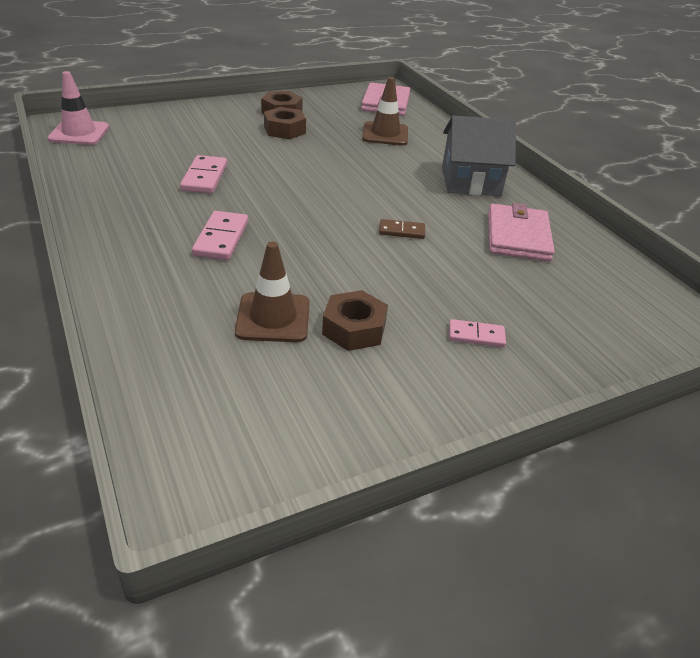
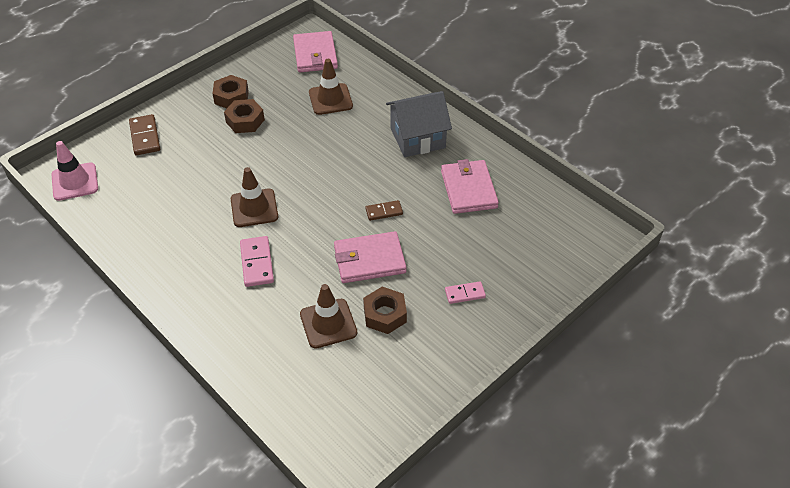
camera: 15 degrees left, 10 degrees up
pink domino [180,155,227,194] -> none
none -> brown domino [129,114,160,155]
none -> brown traffic cone [231,167,278,227]
none -> pink wallet [334,231,406,283]

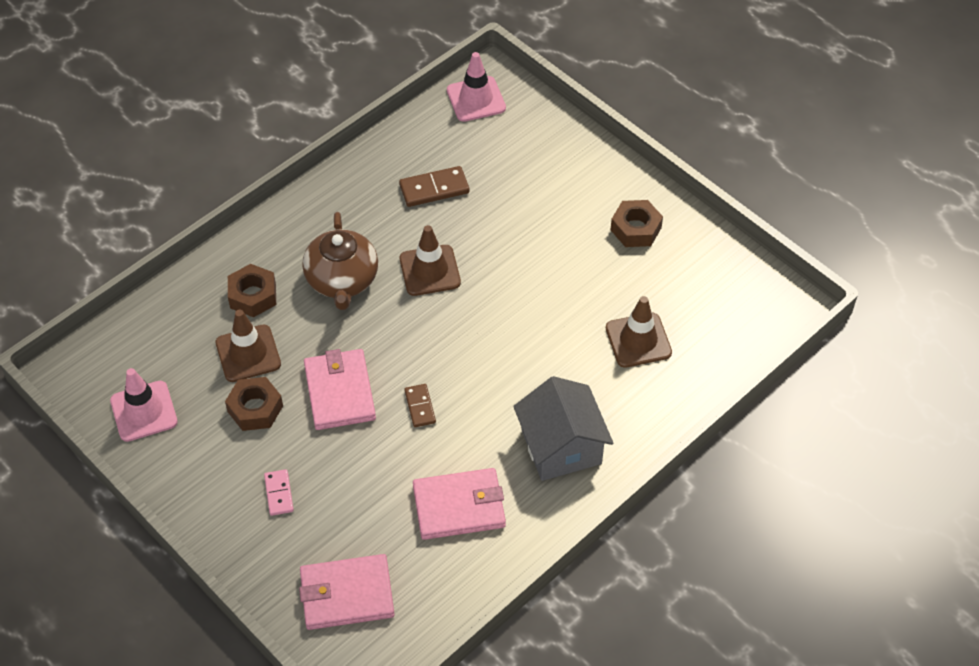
camera: 90 degrees right, 5 degrees up
brown domino [129,114,160,155] -> brown domino moved to [399,166,470,207]
brown nut [224,99,265,133] -> brown nut moved to [228,264,276,317]
pink domino [240,236,274,287] -> brown teapot [302,212,378,310]
pink wallet [293,31,338,72] -> pink wallet moved to [299,554,395,630]
none -> pink traffic cone [110,368,178,442]

